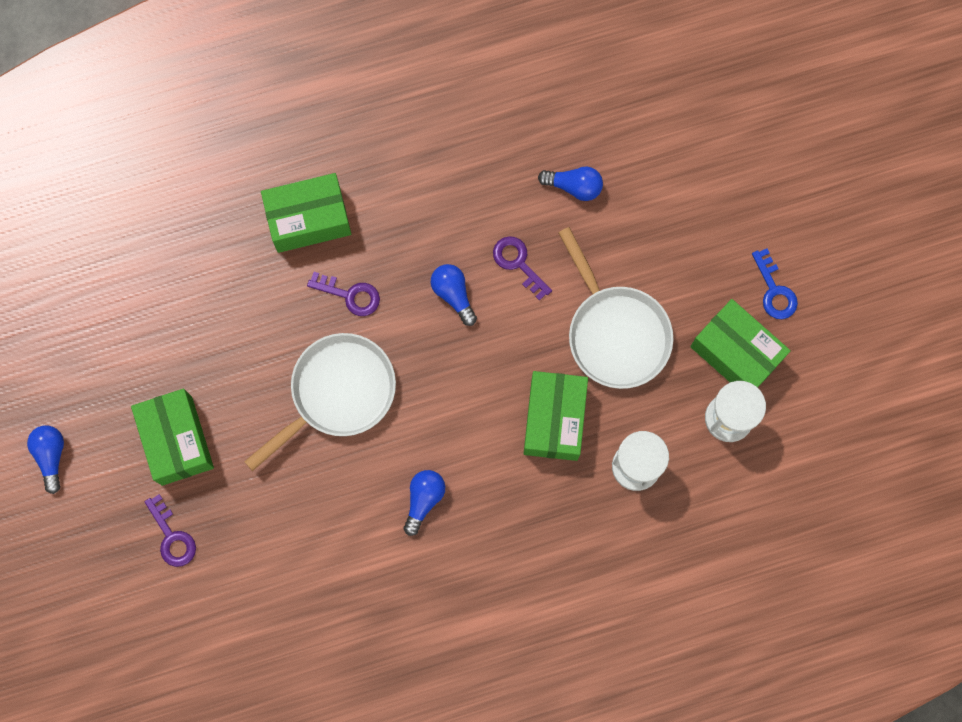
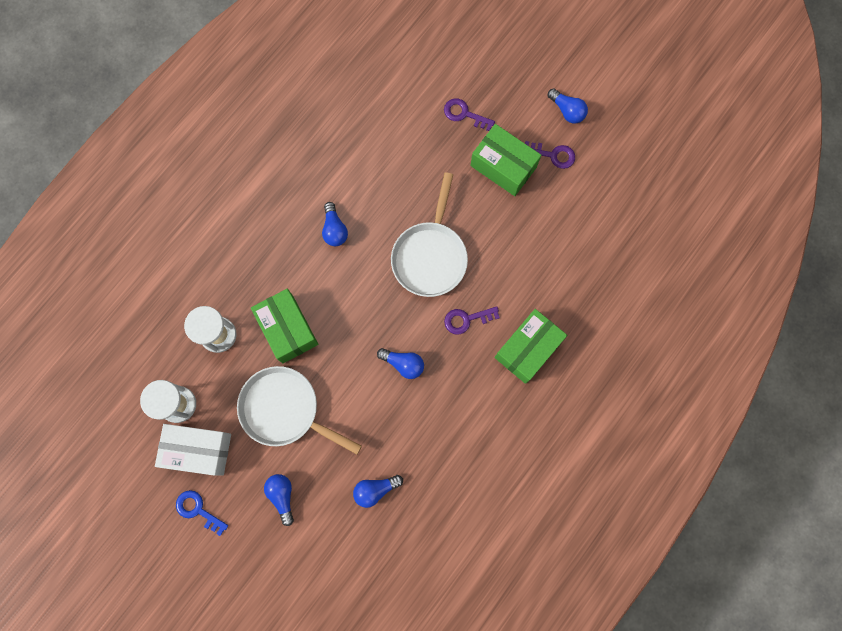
camera: 145 degrees right, 0 degrees up
purple key [493,236,552,301] -> purple key moved to [525,141,575,169]
green box [690,299,791,388] -> white box [155,424,231,476]
none -> blue light bulb [264,474,294,526]

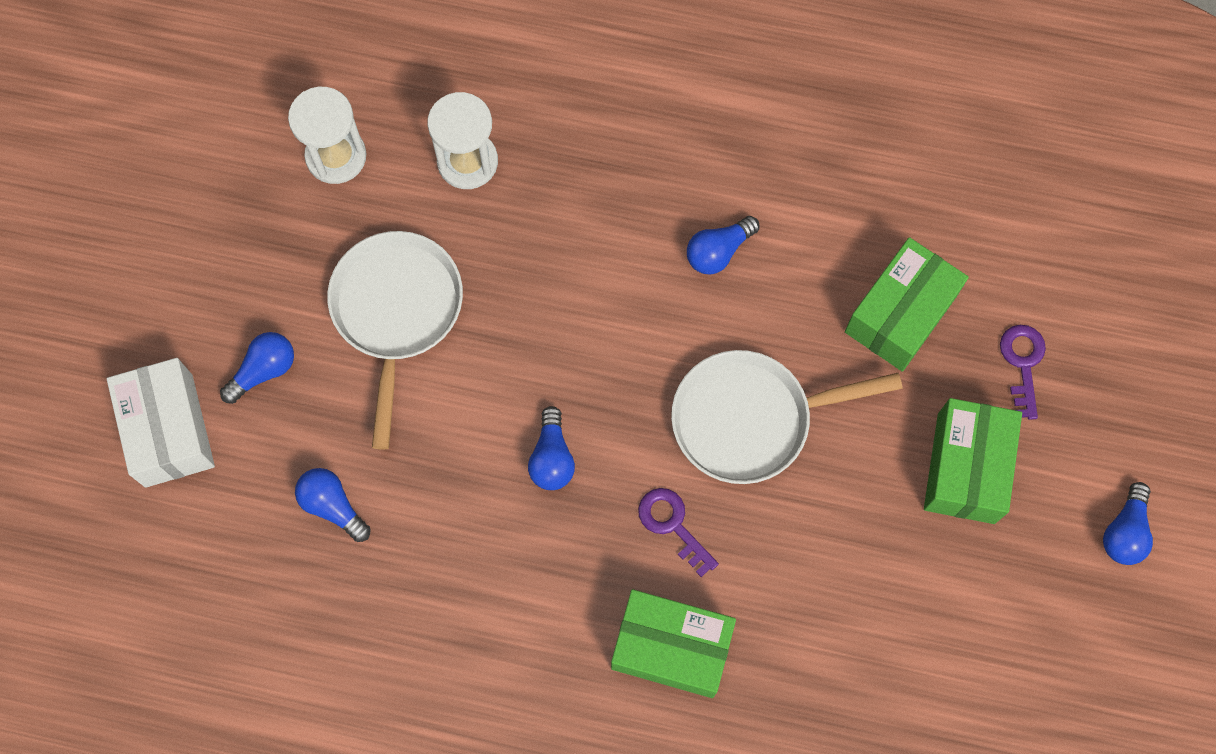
camera: 65 degrees right, 5 degrees down
white box [155,424,231,476] -> white box moved to [107,358,215,488]
blue key [176,490,228,536] -> none
green box [251,289,318,363] -> green box moved to [845,237,969,372]
purple key [525,141,575,169] -> none

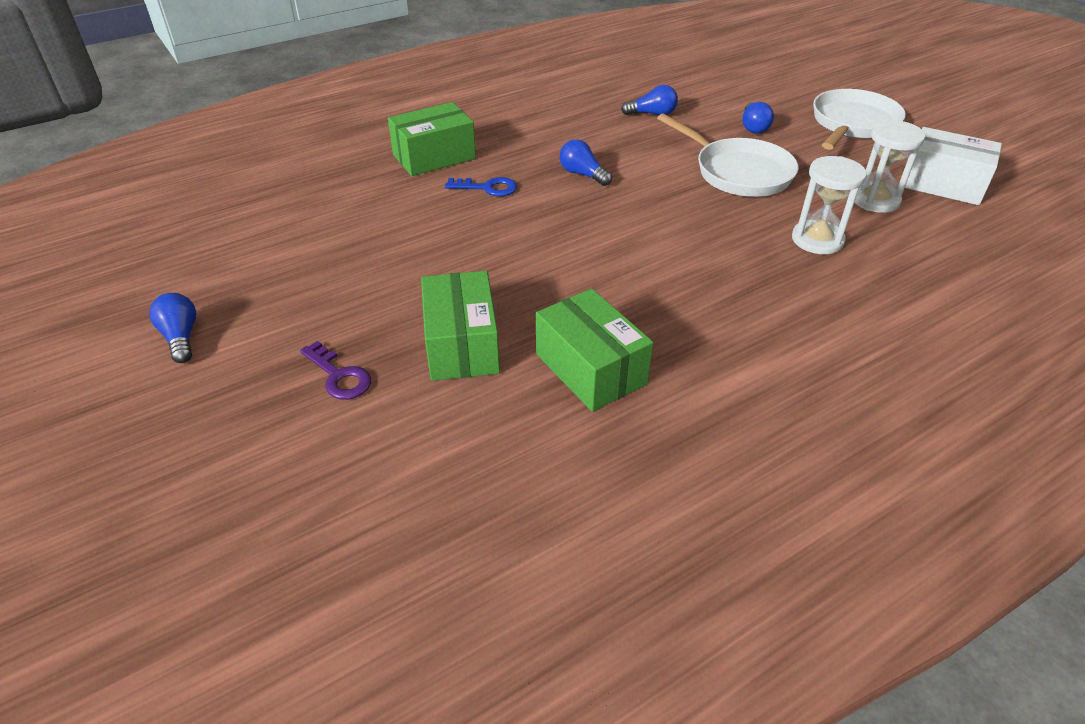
camera: 135 degrees right, 30 degrees down
white box [107,358,215,488] -> white box moved to [905,127,1002,205]
purple key [638,488,719,577] -> blue key [445,177,517,196]
white pan [671,350,903,484] -> white pan moved to [813,89,906,150]
blue light bulb [687,216,760,274] -> none
green box [924,398,1022,524] -> green box moved to [536,288,653,412]

